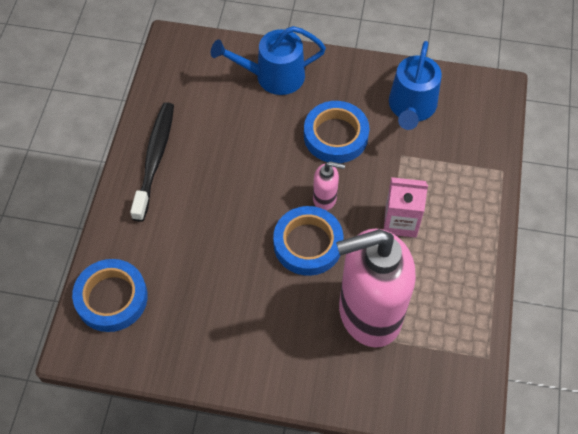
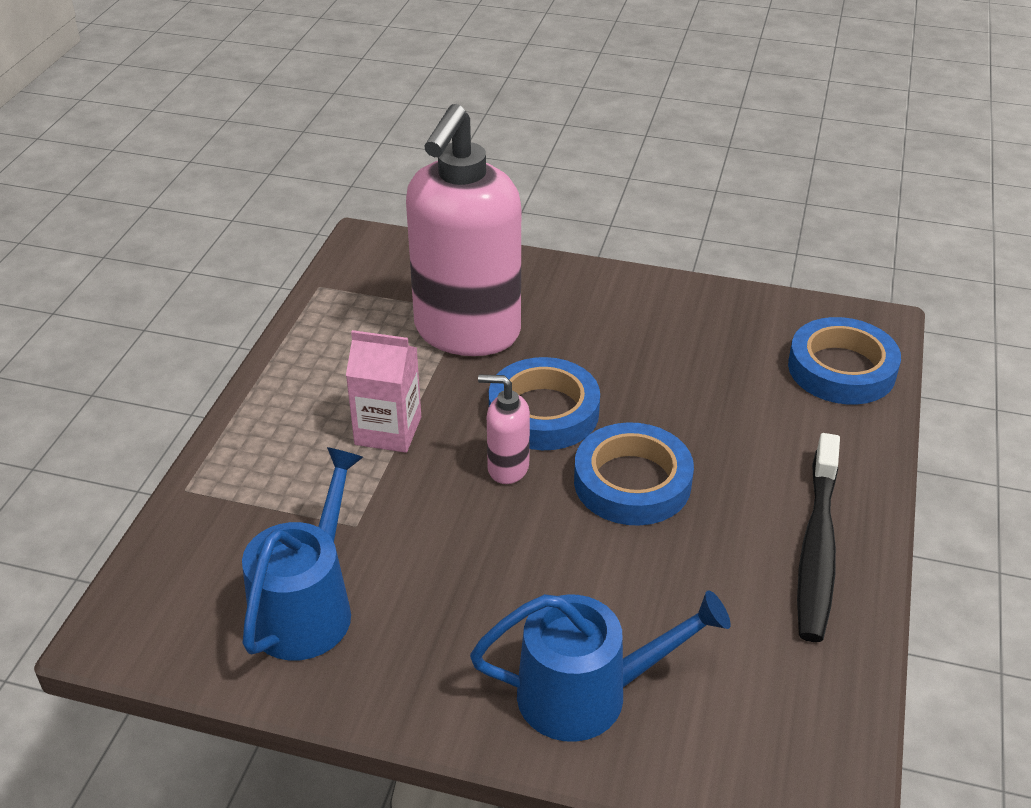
camera: 175 degrees left, 20 degrees down
blue tape [304,101,369,163] -> blue tape moved to [574,422,694,526]
pink soap dispenser [336,229,416,348] -> pink soap dispenser turned 120 degrees clockwise [406,104,521,356]

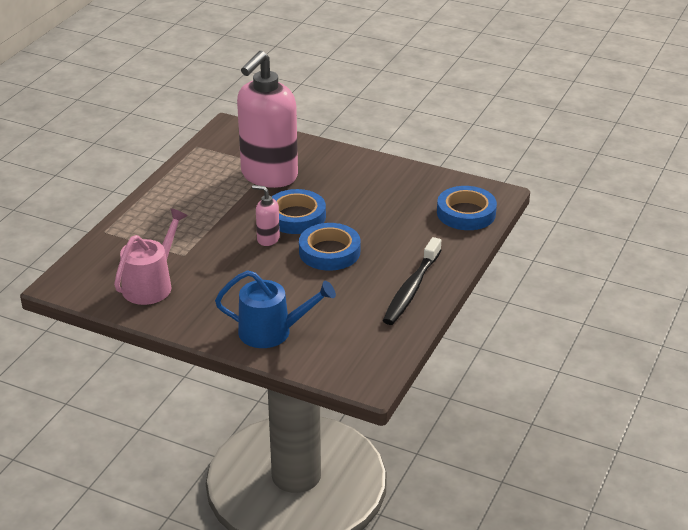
camera: 10 degrees right, 5 degrees down
blue watering can [242,447,363,660] -> pink watering can [114,208,187,305]
pink carton [346,330,421,453] -> none

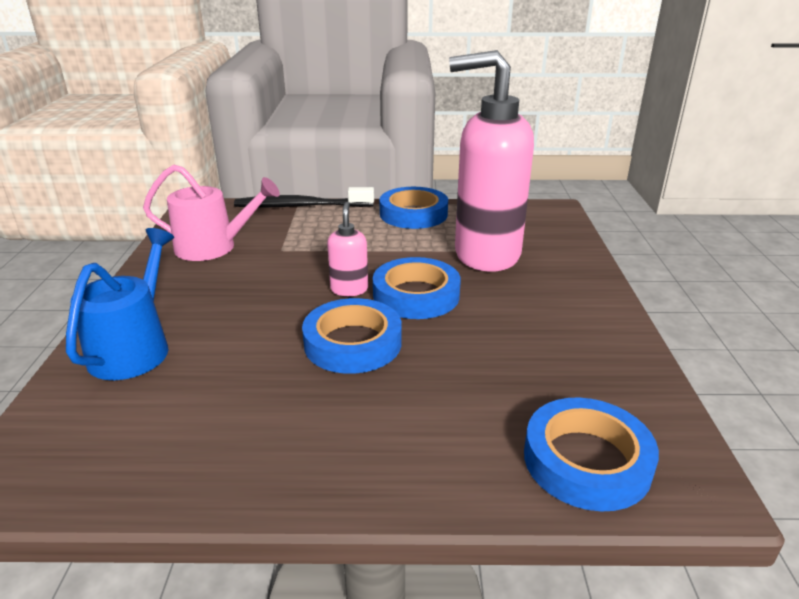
camera: 65 degrees right, 5 degrees down
blue watering can [215,270,336,348] -> blue watering can turned 150 degrees counterclockwise [66,228,174,380]
black toothbrush [383,237,441,325] -> black toothbrush moved to [234,187,374,208]
none -> blue tape [380,187,448,229]

